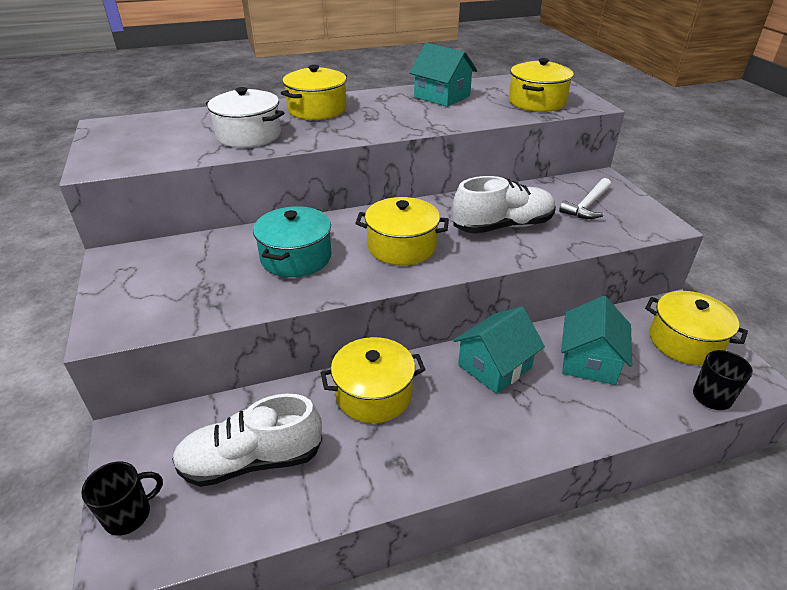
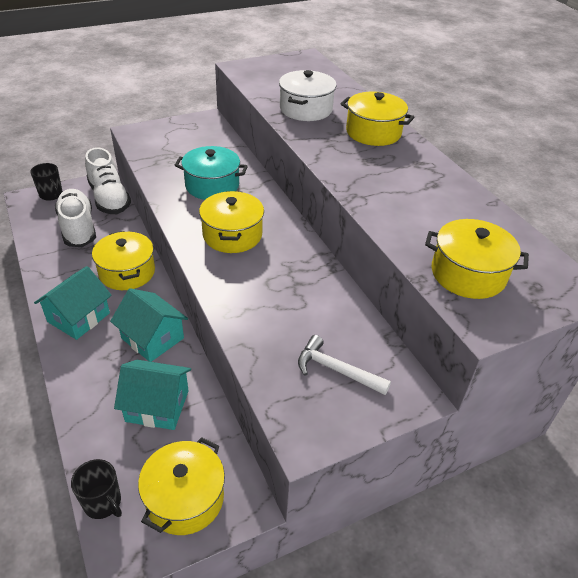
camera: 80 degrees right, 5 degrees up
turquoise house [409,43,477,107] -> turquoise house moved to [34,266,112,340]
white shoe [453,176,556,234] -> white shoe moved to [85,147,131,214]

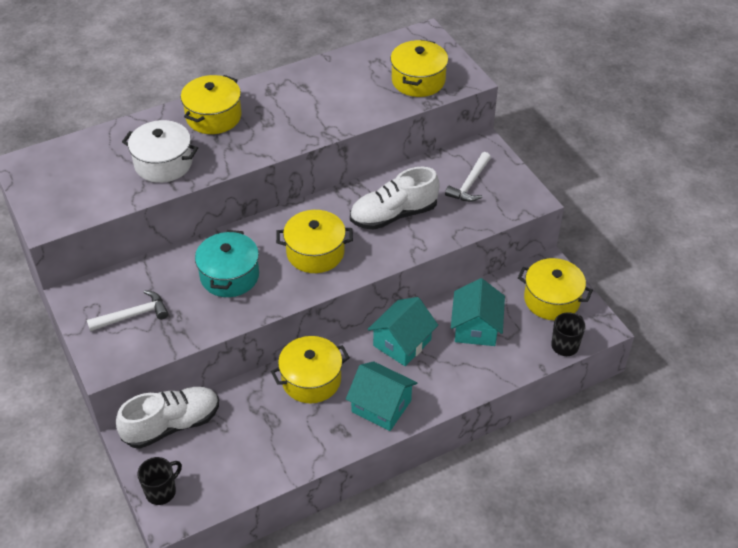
camera: 90 degrees left, 5 degrees up
white shoe [55,189,96,247] -> white shoe moved to [350,167,440,230]
none -> white hammer [87,290,168,331]

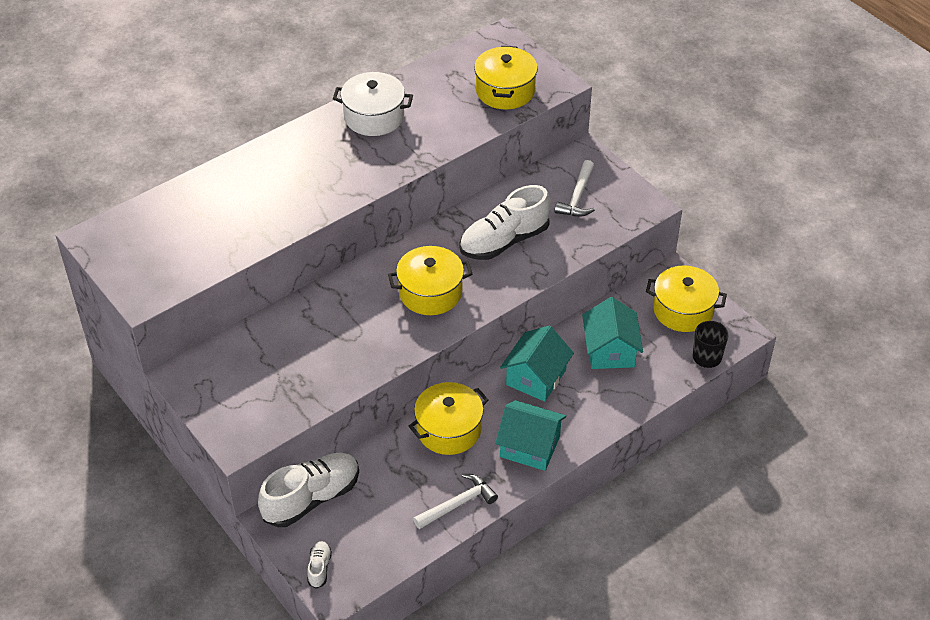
camera: 10 degrees left, 0 degrees up
white hammer [87,290,168,331] -> white hammer moved to [413,474,498,529]
white pot [122,120,198,183] -> white pot moved to [333,72,413,136]
black mug [137,457,182,505] -> white shoe [307,541,332,588]
yellow pot [181,75,242,134] -> none
turquoise pot [195,230,259,297] -> none

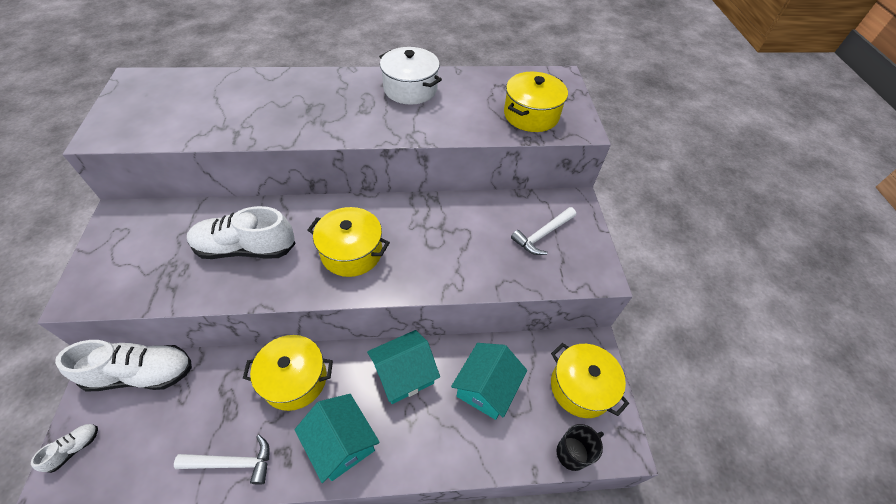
camera: 30 degrees right, 5 degrees up
white shoe [459,185,551,260] -> white shoe moved to [187,206,296,259]

